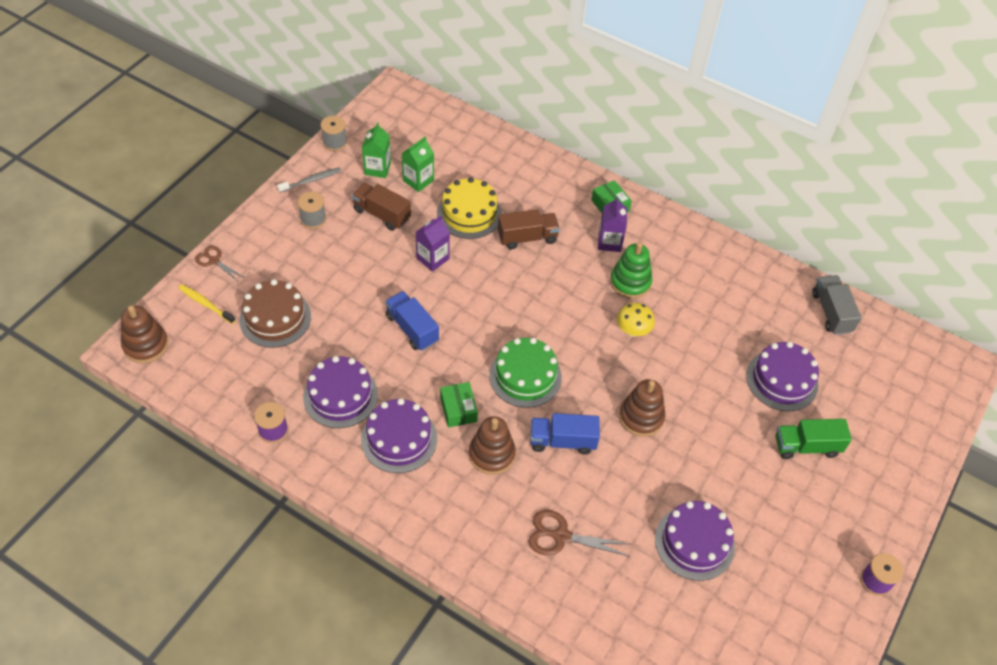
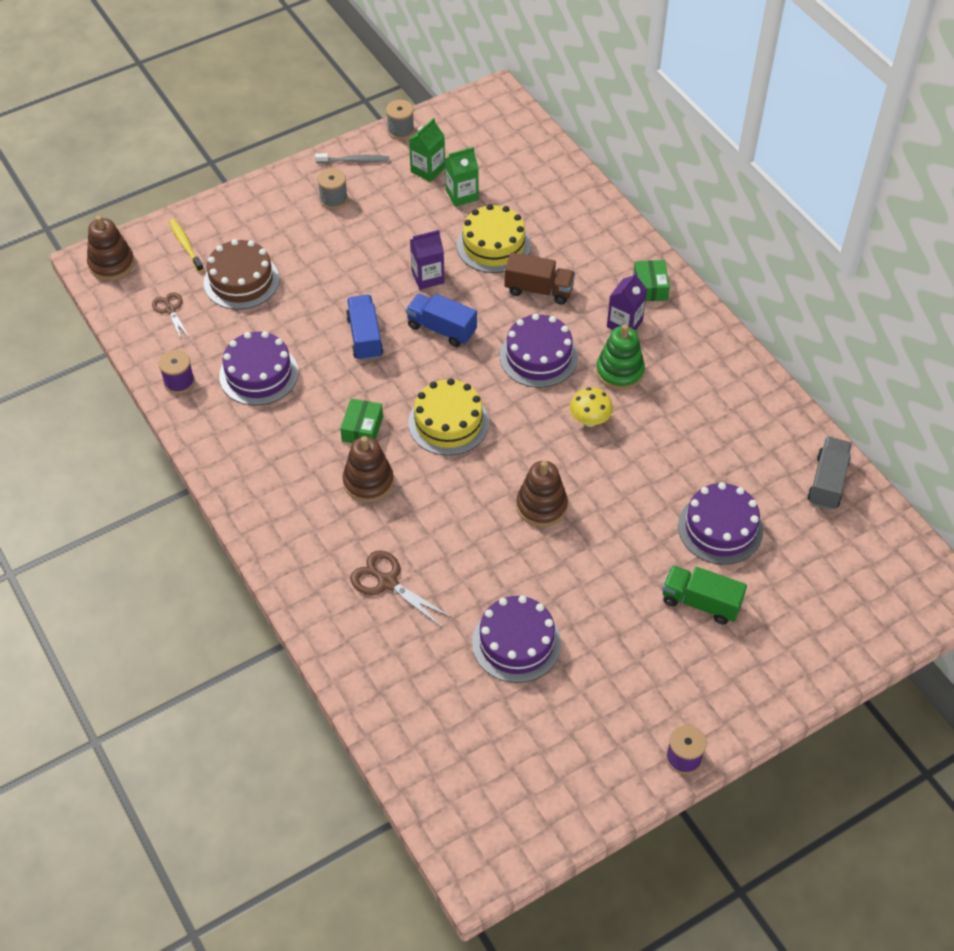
camera: 30 degrees right, 0 degrees up
brown scissors [195,246,245,282] -> brown scissors moved to [152,292,189,339]
brown truck [352,183,411,231] -> none
purple cake [361,398,437,473] -> purple cake moved to [500,313,578,388]
green cake [489,338,562,408] -> yellow cake [408,378,489,456]
blue truck [530,413,600,455] -> blue truck moved to [406,294,477,347]

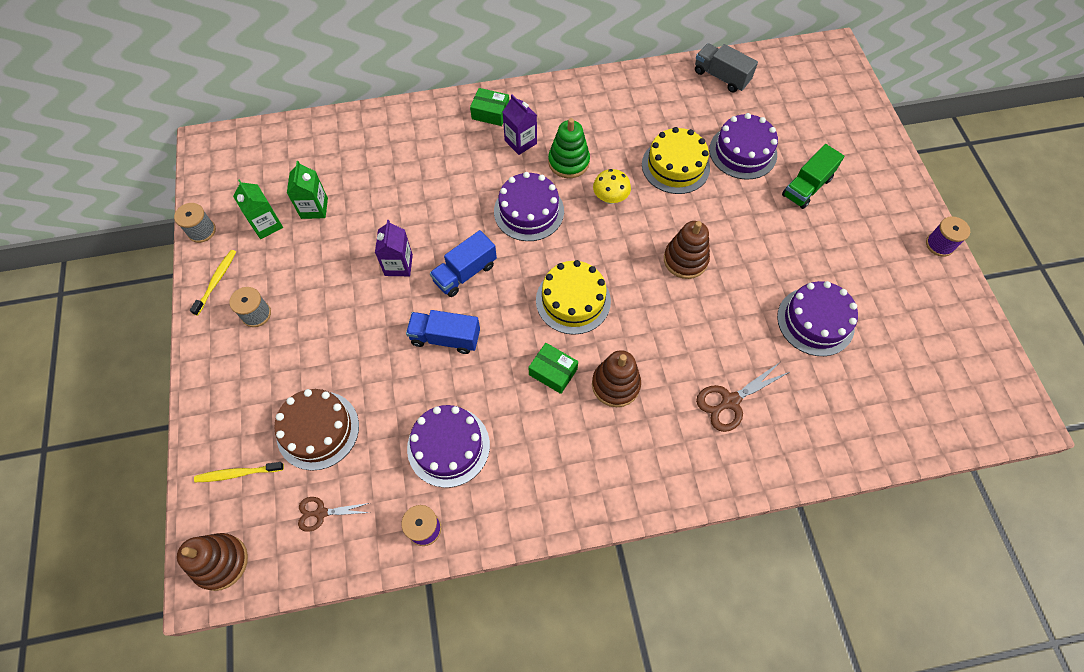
camera: 70 degrees left, 10 degrees up
grey toothbrush [315,153,389,163] -> yellow toothbrush [190,250,236,316]
yellow cake [457,204,531,273] -> yellow cake moved to [642,127,710,194]
brown truck [504,252,575,304] -> none

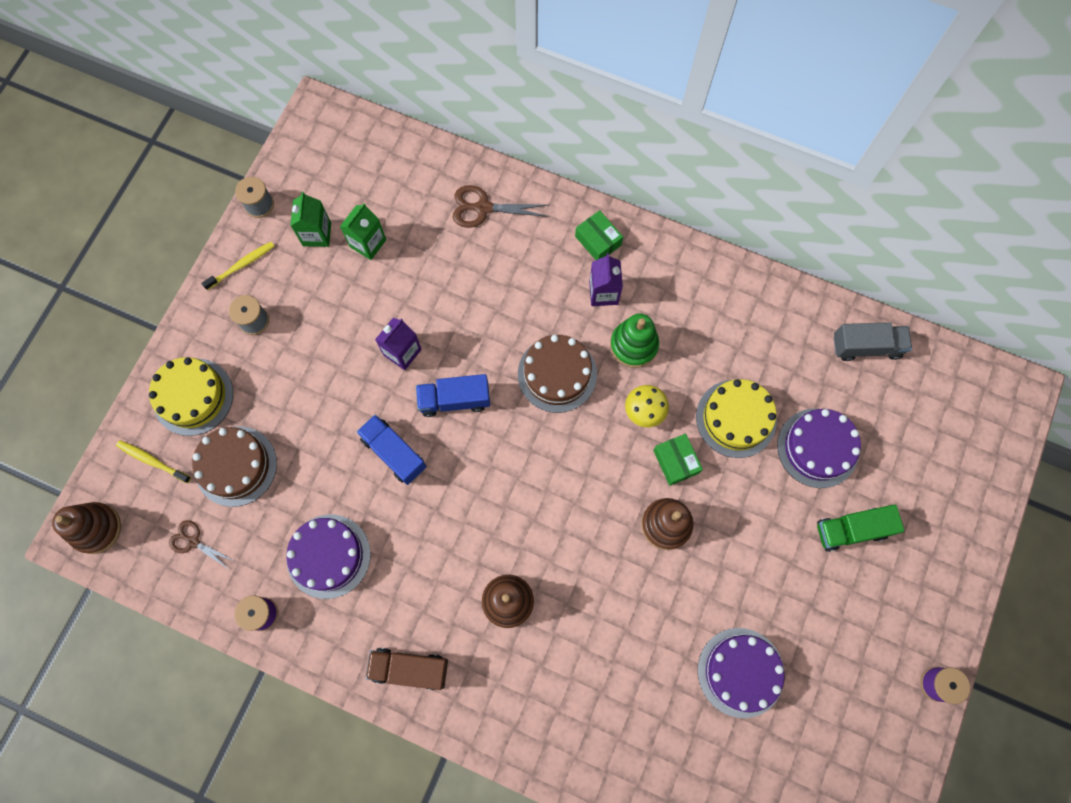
camera: 35 degrees right, 10 degrees up
purple cake [494,172,564,241] -> brown cake [518,335,597,413]
green box [529,343,578,394] -> green box moved to [653,434,703,486]
yellow cake [536,260,611,335] -> yellow cake moved to [149,357,233,436]
grey truck [695,43,758,93] -> grey truck turned 105 degrees clockwise [834,322,912,361]
brown scissors [696,362,789,432] -> brown scissors moved to [453,185,549,228]
none -> brown truck [366,648,448,690]

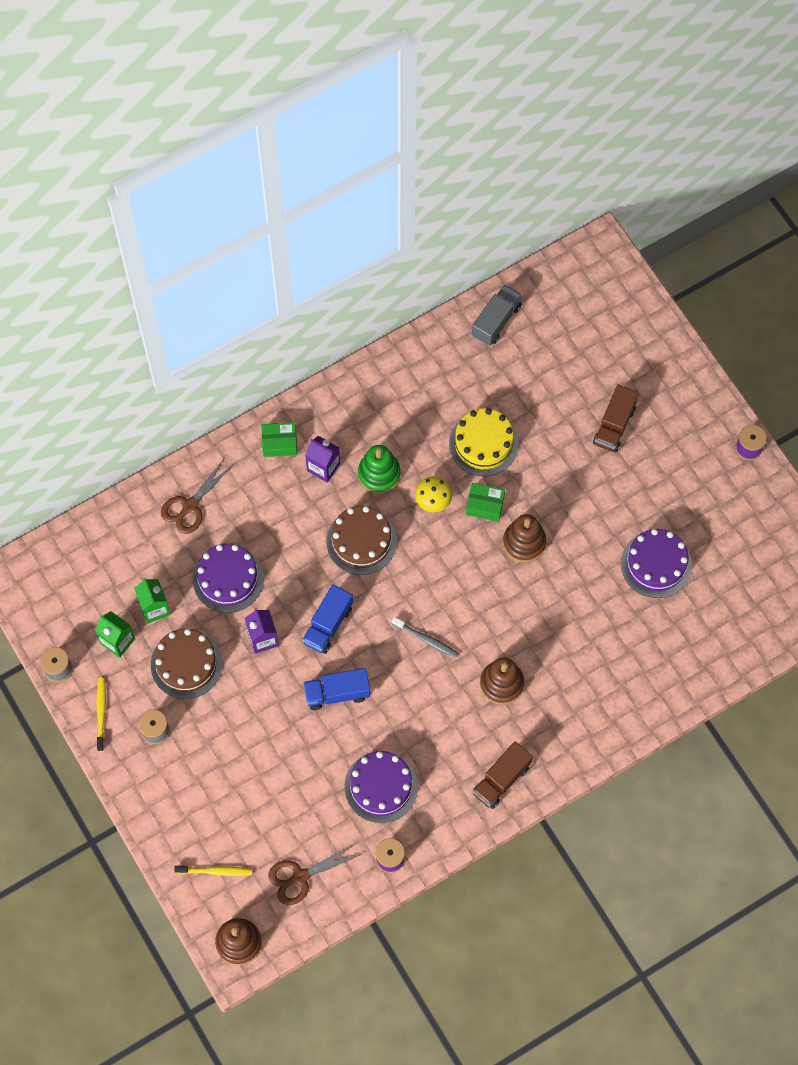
camera: 55 degrees left, 5 degrees down
yellow toothbrush [116,440,191,483] -> yellow toothbrush turned 150 degrees counterclockwise [174,866,252,876]
yellow cake [149,357,233,436] -> none
brown scissors [169,520,234,570] -> brown scissors [268,843,362,905], size x1.53
brown cake [192,426,277,507] -> brown cake moved to [151,629,223,699]
purple cake [777,409,861,488] -> purple cake moved to [193,543,264,613]
green truck [817,504,905,552] -> brown truck [593,385,639,453]
none -> grey toothbrush [392,617,459,658]

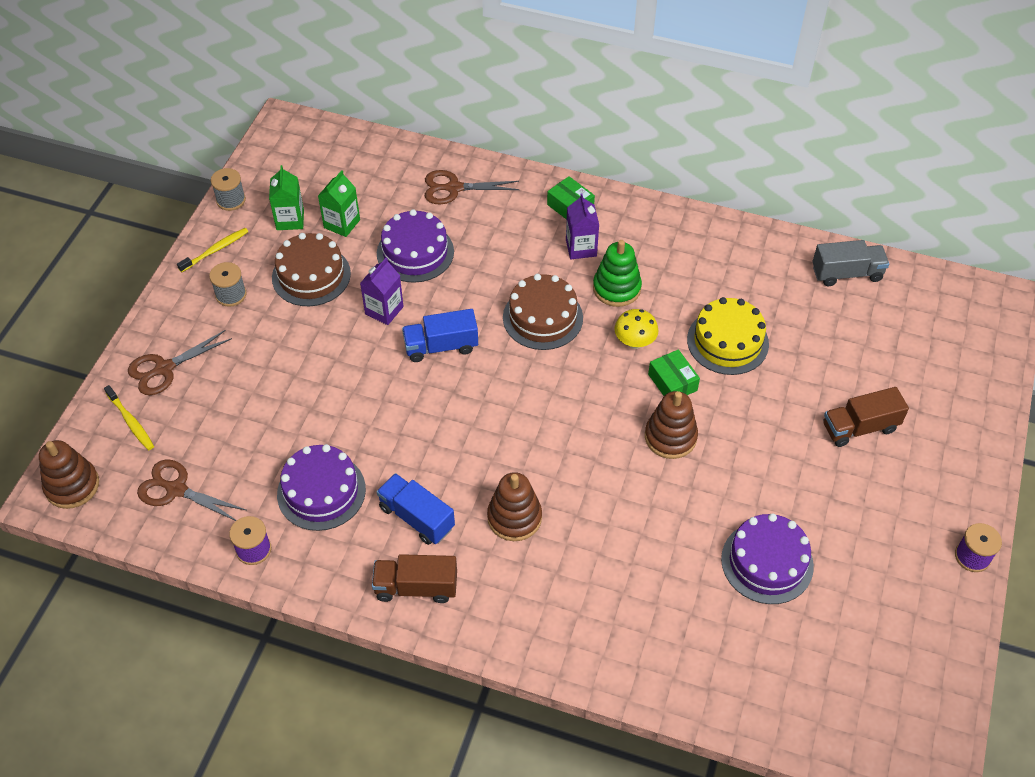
camera: 50 degrees right, 15 degrees down
blue truck [303,668,370,710] -> blue truck moved to [377,473,455,545]
grey toothbrush [392,617,459,658] -> none
none -> brown scissors [128,330,232,395]

